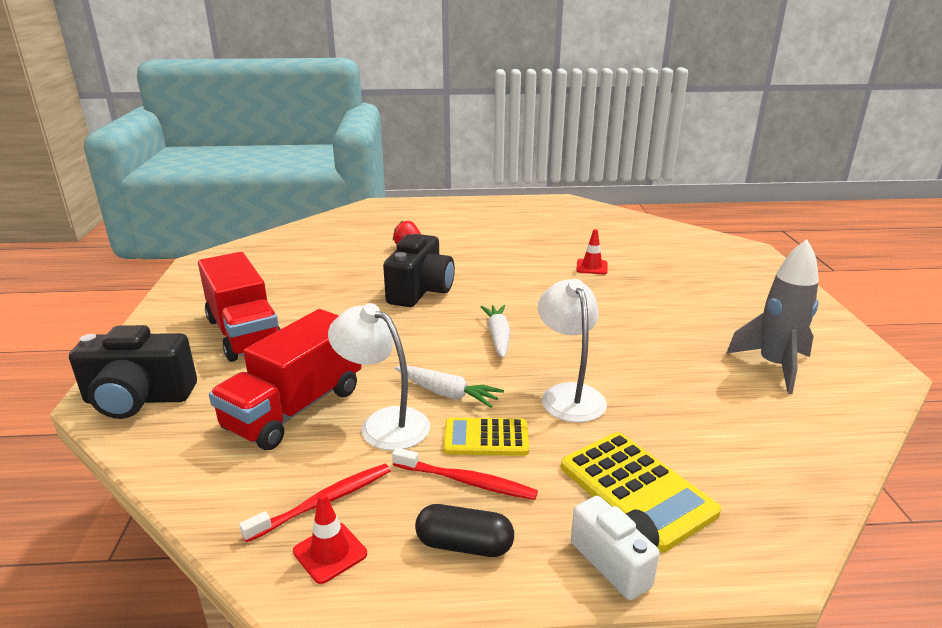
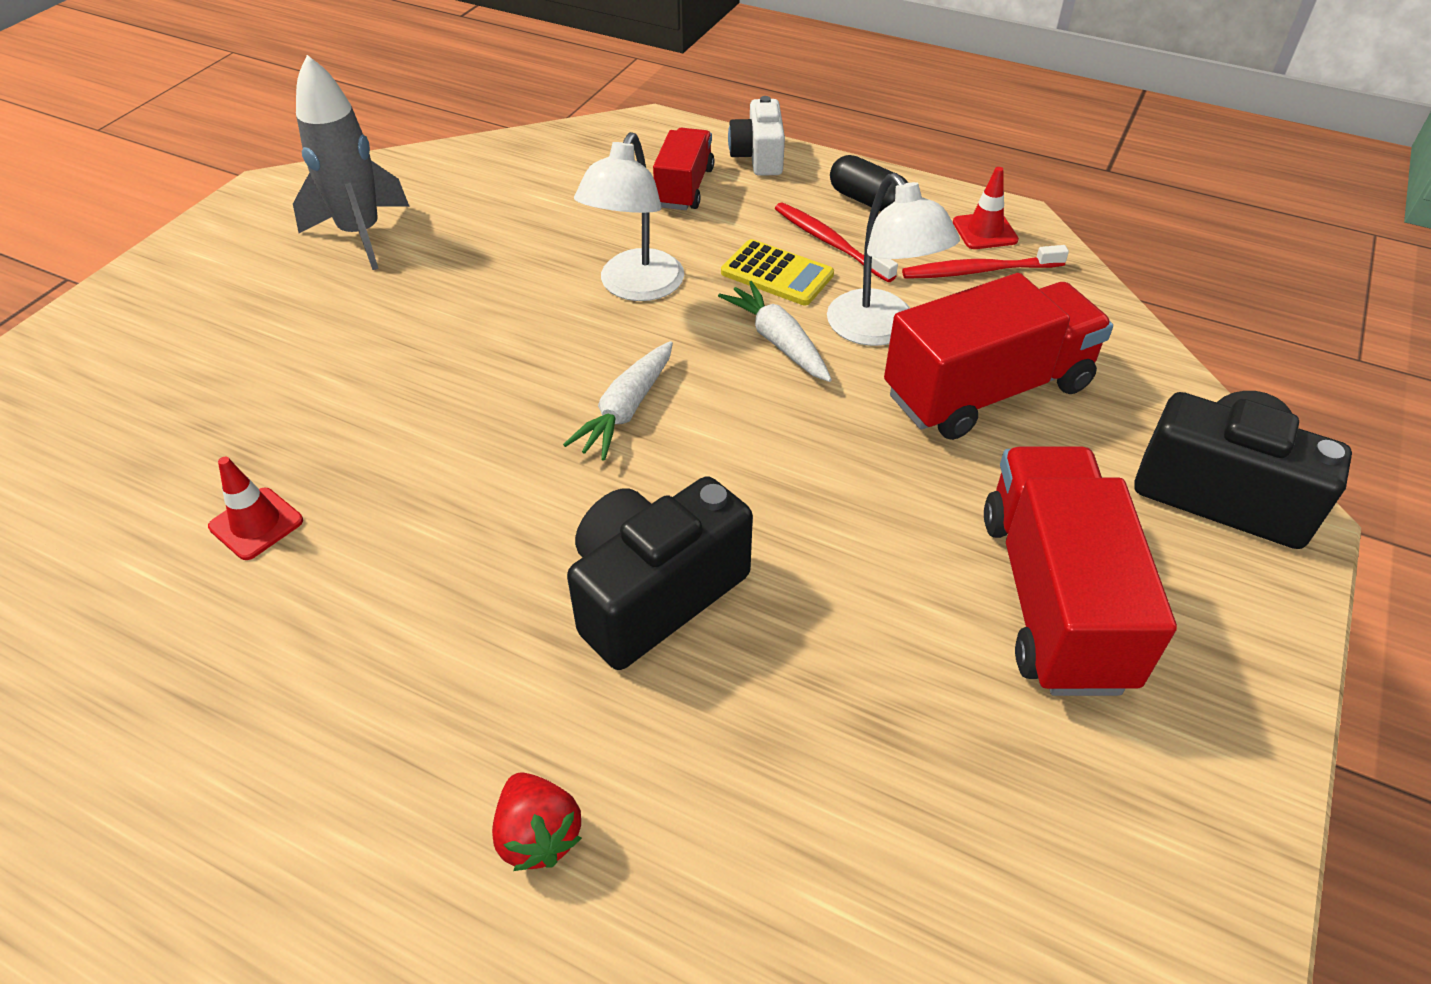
camera: 150 degrees left, 20 degrees up
yellow calculator [561,432,721,552] -> red truck [653,128,715,210]

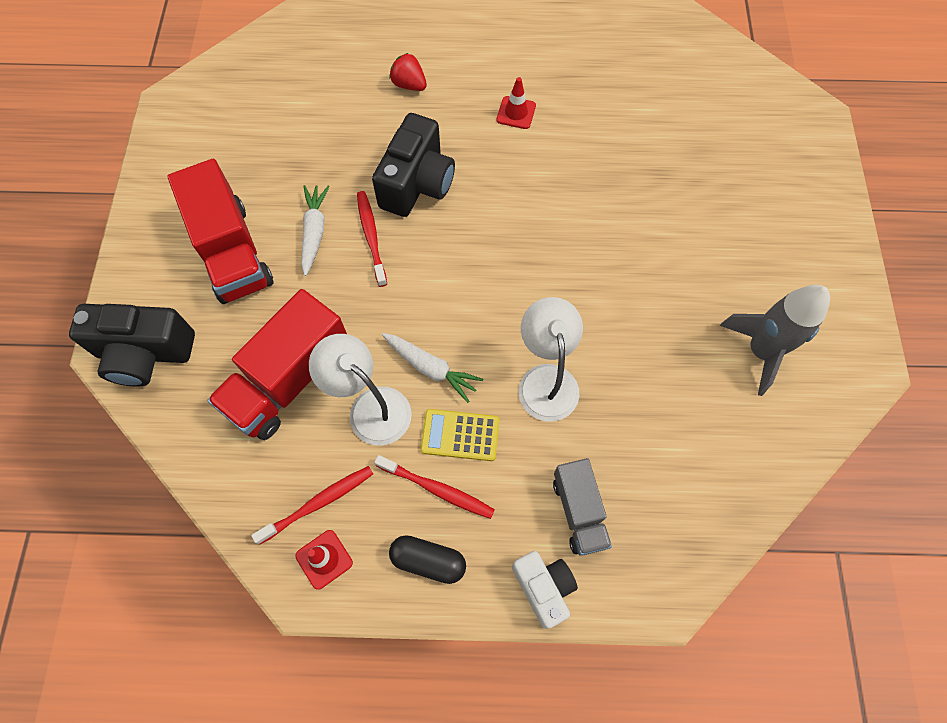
camera: 155 degrees right, 20 degrees up
red traffic cone [208,457,303,560] -> red traffic cone moved to [496,77,536,129]
white carrot [563,341,673,460] -> white carrot moved to [301,185,330,276]
red truck [653,128,715,210] -> grey truck [553,458,612,556]
none -> red toothbrush [357,191,387,287]

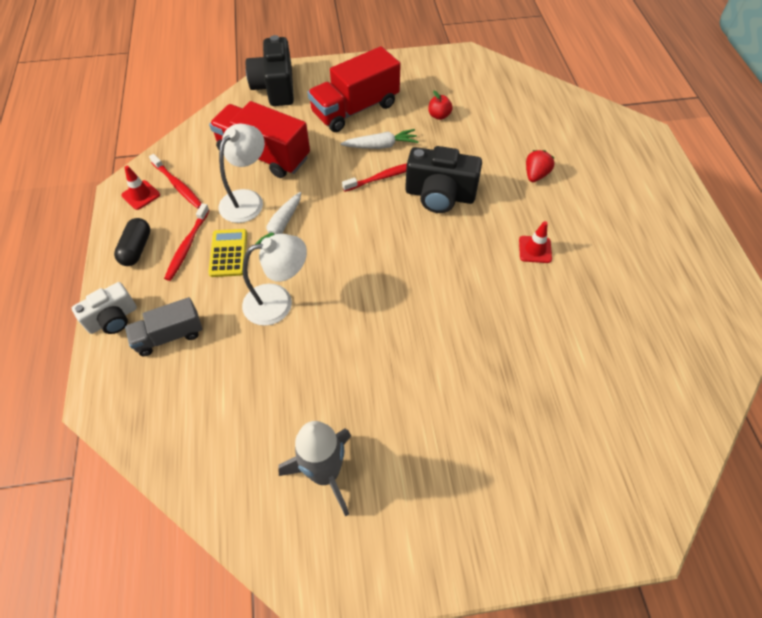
camera: 80 degrees right, 10 degrees down
none -> red apple [428,91,453,120]

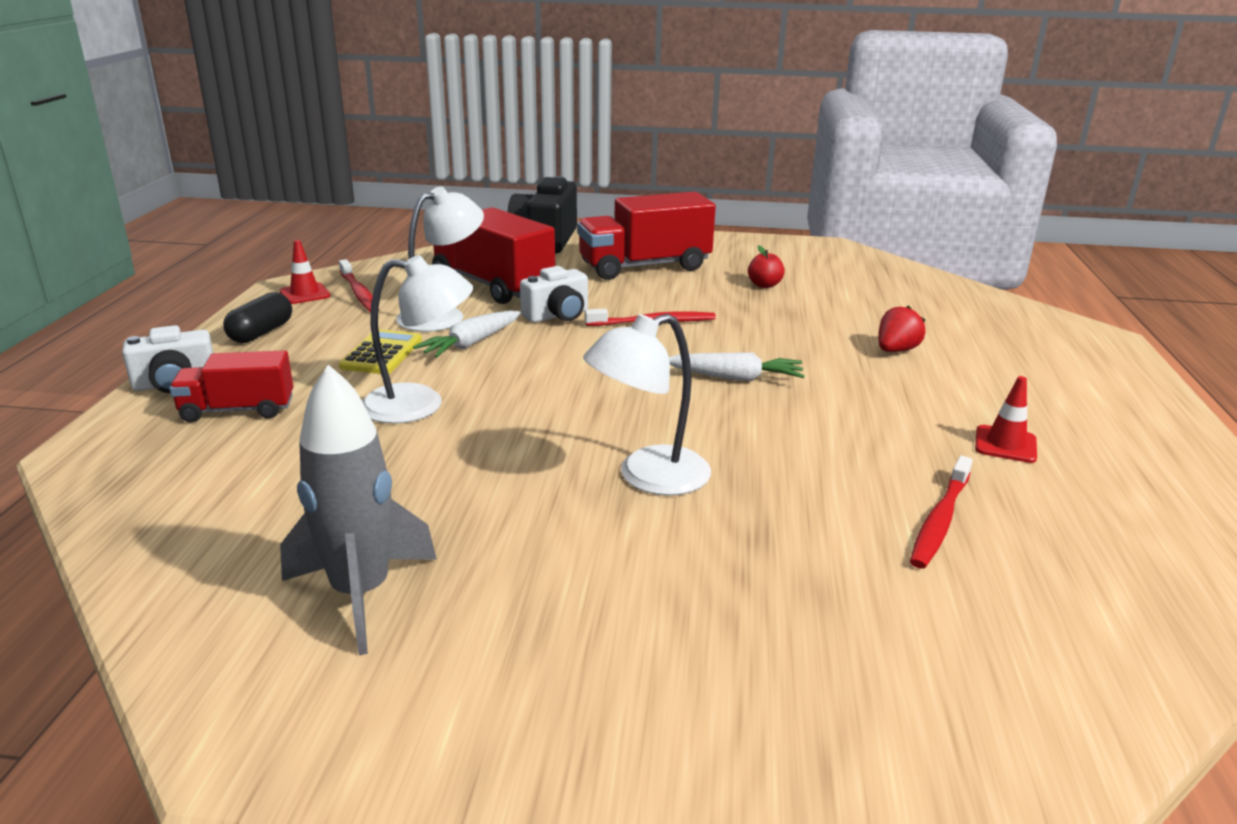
camera: 15 degrees right, 30 degrees down
grey truck [125,297,202,356] -> red truck [169,350,293,422]
red toothbrush [164,203,210,281] -> red toothbrush moved to [910,456,973,569]
white carrot [341,129,419,149] -> white carrot moved to [669,353,805,381]
black camera [405,146,482,213] -> none
red traffic cone [519,221,552,263] -> red traffic cone moved to [975,376,1037,463]
none -> white camera [520,266,588,323]
none -> white lamp [583,314,711,496]

